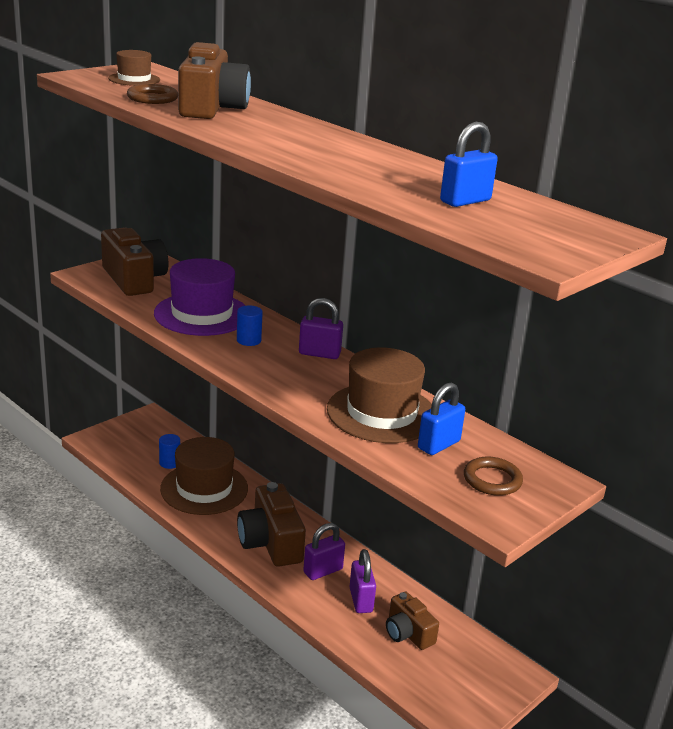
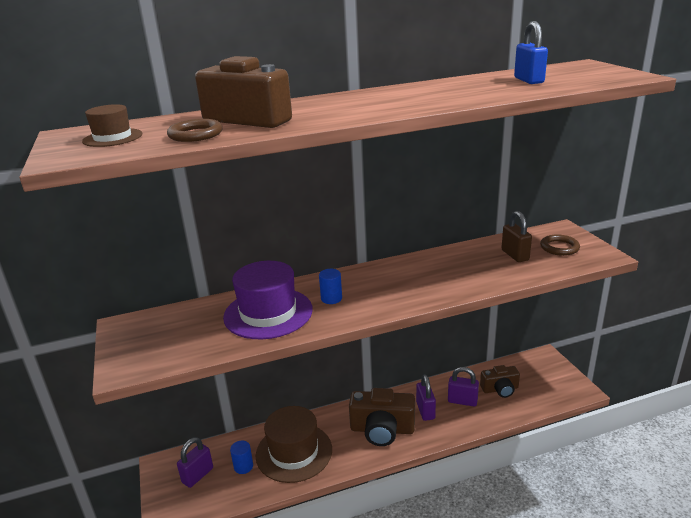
camera: 60 degrees left, 0 degrees up
brown camera [101,228,169,296] -> none
purple padlock [299,298,343,359] -> purple padlock moved to [177,437,213,488]
brown hat [327,347,432,443] -> none
blue padlock [418,383,465,455] -> brown padlock [501,211,532,262]

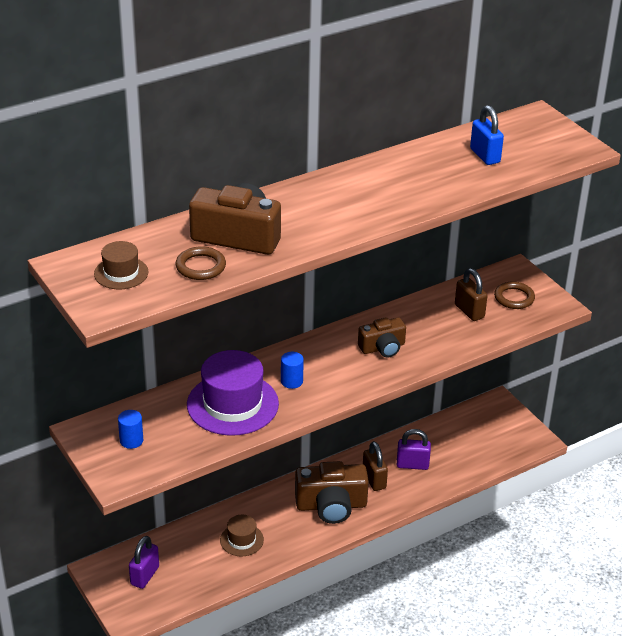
camera: 15 degrees left, 10 degrees up
blue cylinder [230,441,253,474] -> blue cylinder moved to [118,410,143,449]
brown hat [256,406,332,483] -> brown hat [220,515,264,556], size x0.52
purple padlock [416,374,436,421] -> brown padlock [363,441,388,491]
brown camera [480,365,520,398] -> brown camera moved to [358,317,406,358]

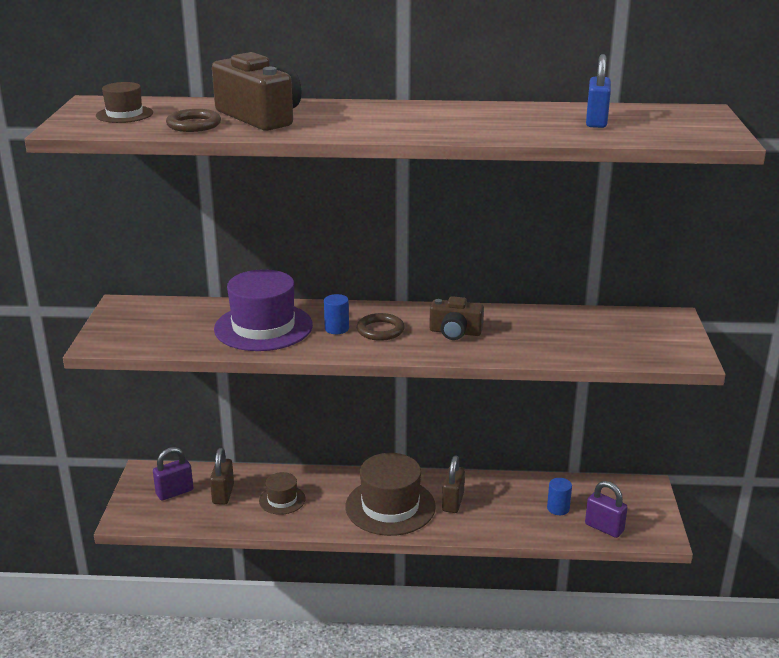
camera: 35 degrees right, 10 degrees down
blue cylinder [118,410,143,449] -> blue cylinder moved to [547,478,572,515]
brown camera [295,461,369,524] -> brown hat [346,453,436,536]
purple padlock [397,429,431,470] -> purple padlock moved to [585,481,628,538]
brown padlock [455,268,488,321] -> brown padlock moved to [210,448,234,505]
brown ring [494,282,535,309] -> brown ring moved to [357,313,405,341]

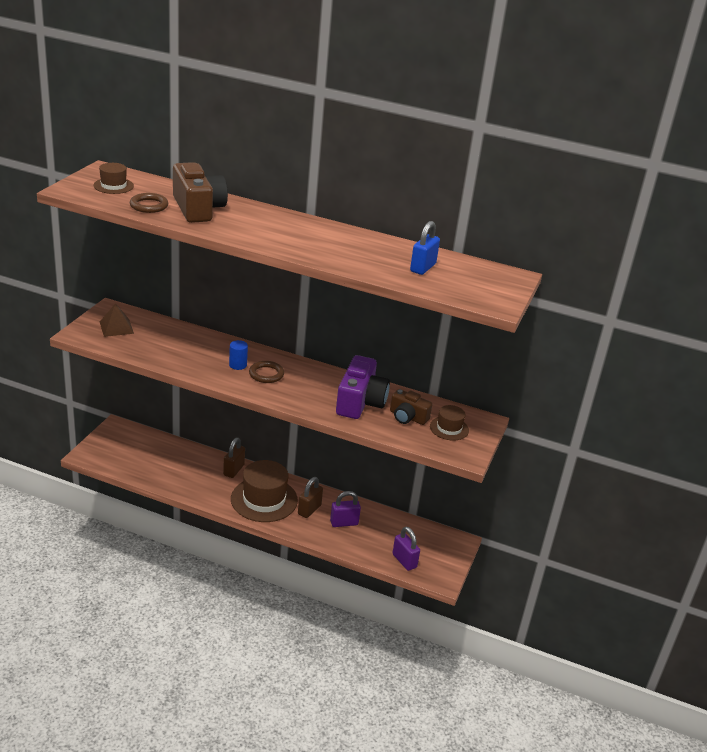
camera: 15 degrees right, 5 degrees up
purple padlock [153,447,194,500] -> purple padlock moved to [330,491,361,527]
brown padlock [210,448,234,505] -> brown padlock moved to [223,438,245,478]
purple hat [214,269,313,351] -> none
brown hat [259,472,306,515] -> brown hat moved to [430,405,469,440]
brown camera [429,296,484,340] -> brown camera moved to [390,389,432,425]
blue cylinder [547,478,572,515] -> none
none -> brown pyramid [100,303,134,337]
none -> purple camera [336,355,390,419]

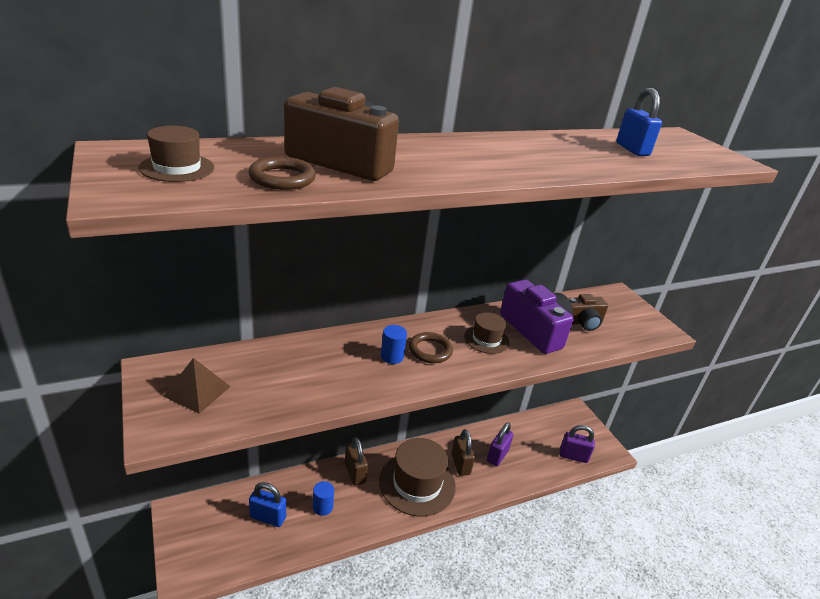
camera: 45 degrees left, 0 degrees up
brown hat [430,405,469,440] -> brown hat moved to [464,312,509,354]
none -> blue padlock [249,482,286,527]
none -> blue cylinder [313,481,334,516]

